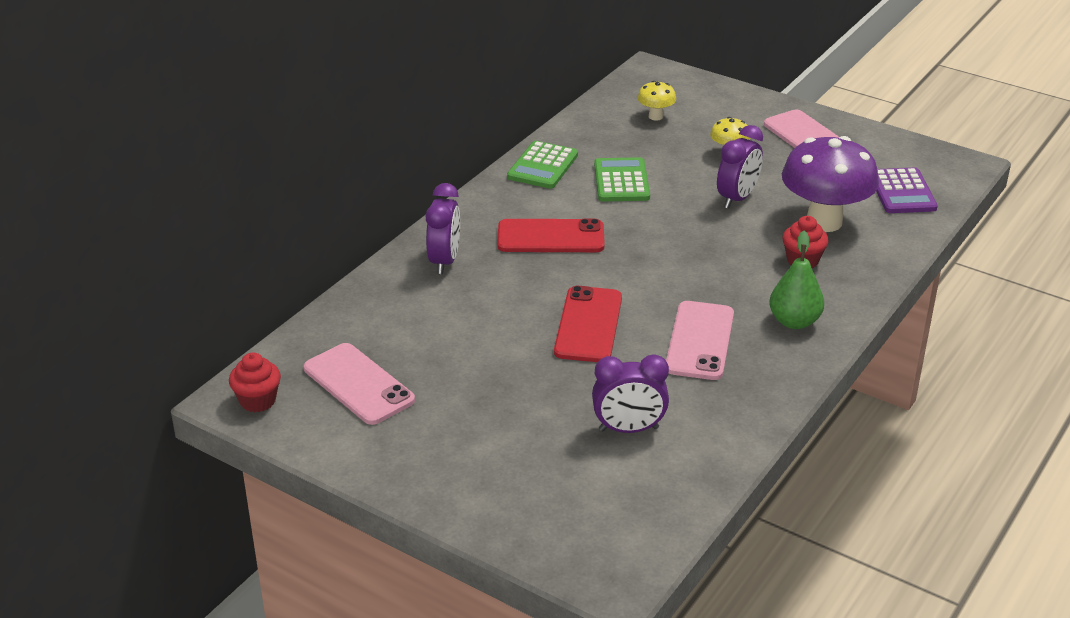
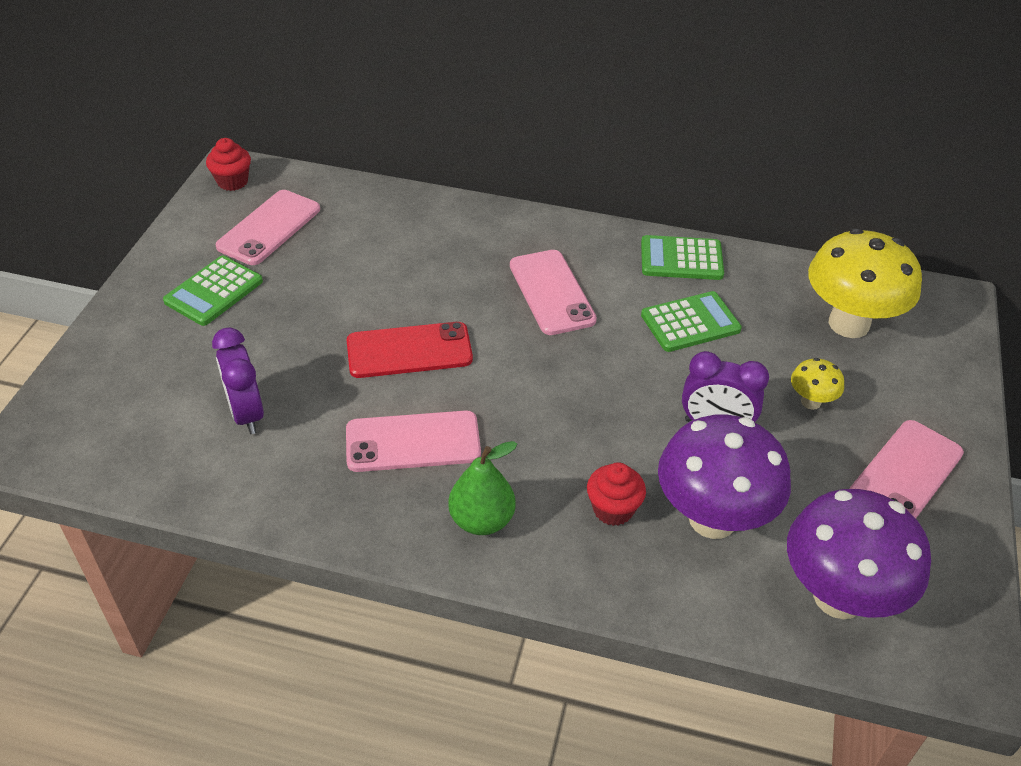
camera: 70 degrees right, 10 degrees up
purple clock [426,183,460,274] -> none
red phone [497,219,605,252] -> pink phone [510,250,597,335]
yellow mushroom [638,81,676,121] -> yellow mushroom [808,228,922,338], size x2.21
purple calculator [876,167,938,213] -> purple mushroom [787,489,931,619]
none -> green calculator [163,256,263,326]

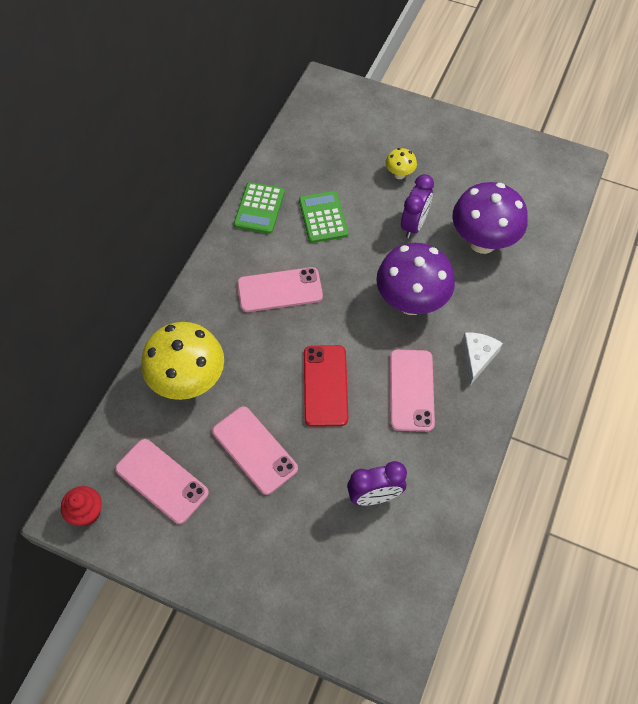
camera: 80 degrees left, 15 degrees up
green calculator [163,256,263,326] -> none
green pear [448,441,517,535] -> white cheese [462,332,503,385]
red cupcake [587,462,646,526] -> none
purple mushroom [787,489,931,619] -> purple mushroom moved to [376,243,455,315]
yellow mushroom [808,228,922,338] -> yellow mushroom moved to [141,322,224,400]
pink phone [850,420,964,519] -> pink phone moved to [212,406,298,495]

